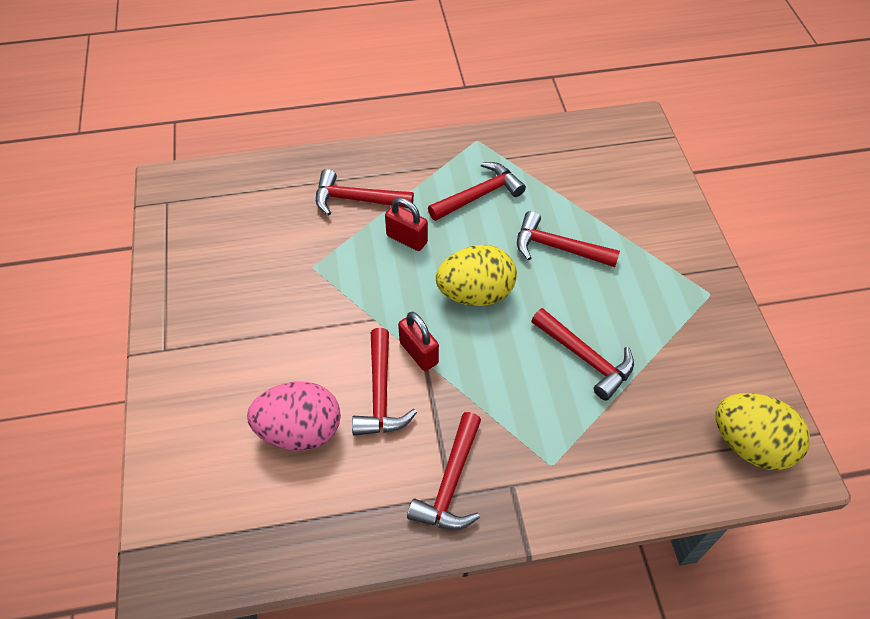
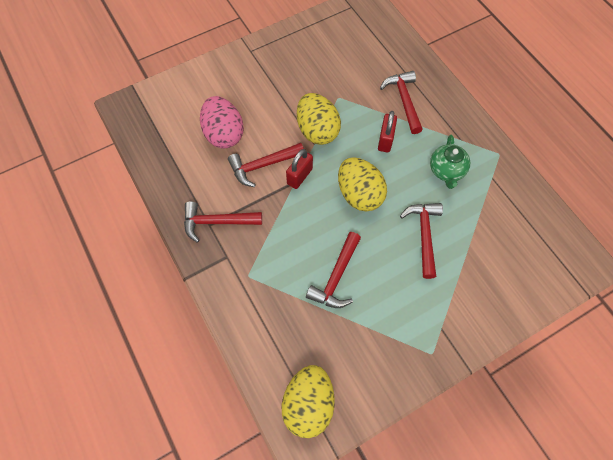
camera: 70 degrees right, 10 degrees up
red hammer [428,162,526,221] -> green teapot [430,134,470,189]
none -> yellow egg [297,93,341,145]

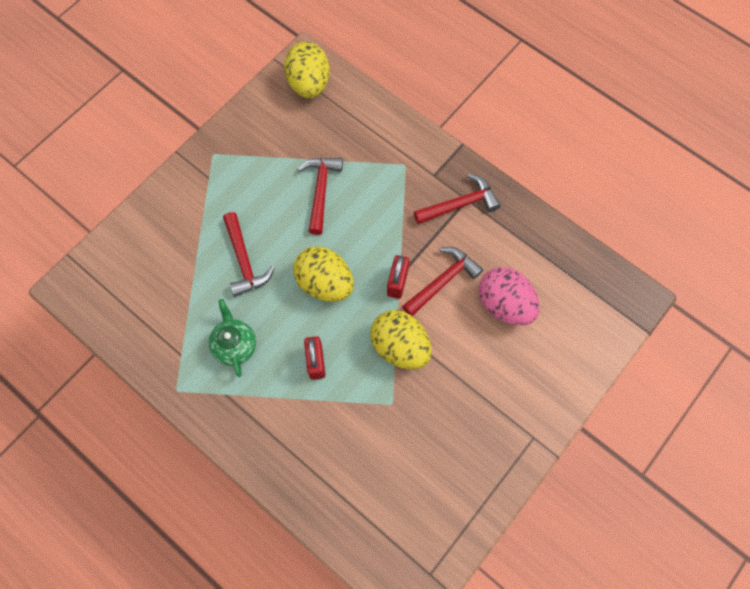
camera: 160 degrees right, 5 degrees up
red hammer [380,71,423,134] -> none

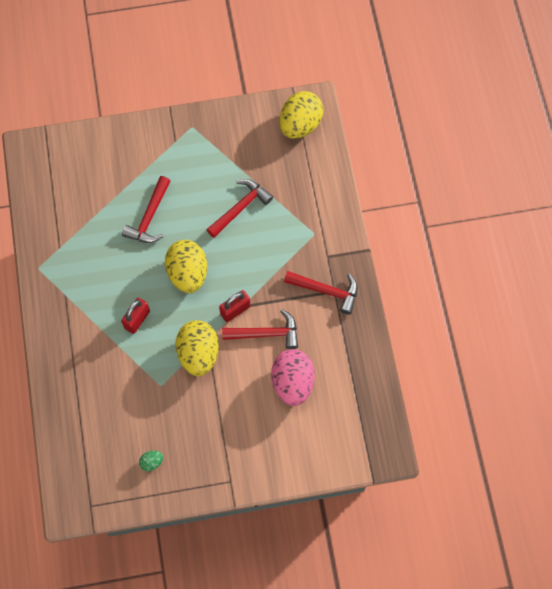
camera: 40 degrees right, 0 degrees up
green teapot [208,299,256,377] -> none
none -> green egg [139,451,163,471]

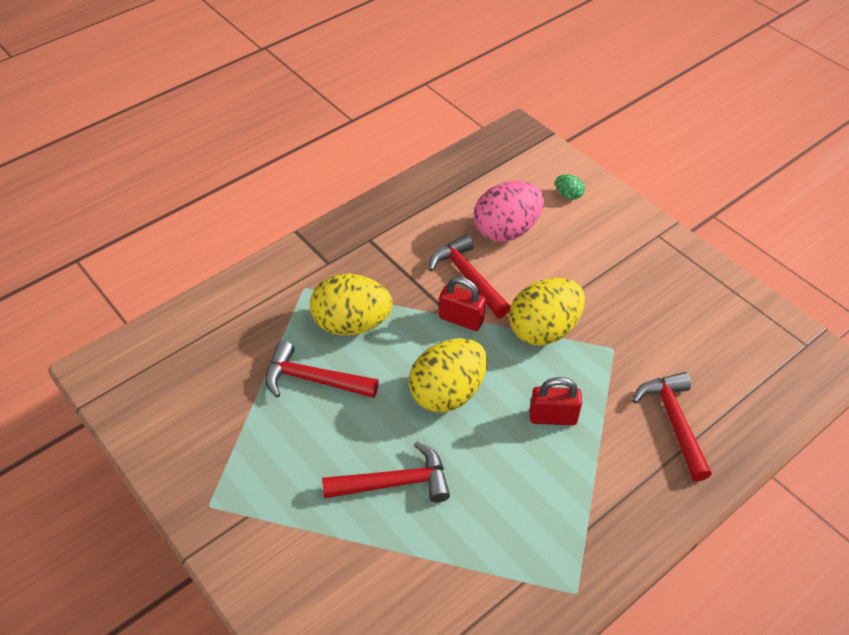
camera: 120 degrees left, 20 degrees down
green egg [139,451,163,471] -> green egg moved to [555,174,585,200]
yellow egg [280,91,323,139] -> yellow egg moved to [310,274,393,336]
red hammer [284,271,358,315] -> red hammer moved to [632,372,712,481]

